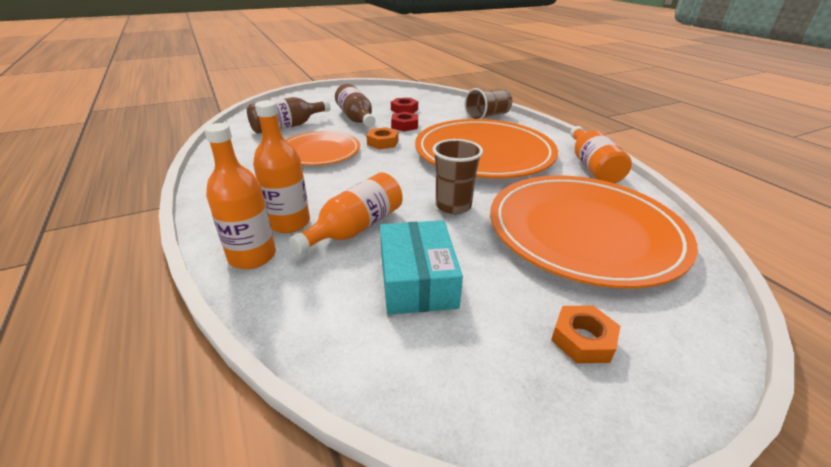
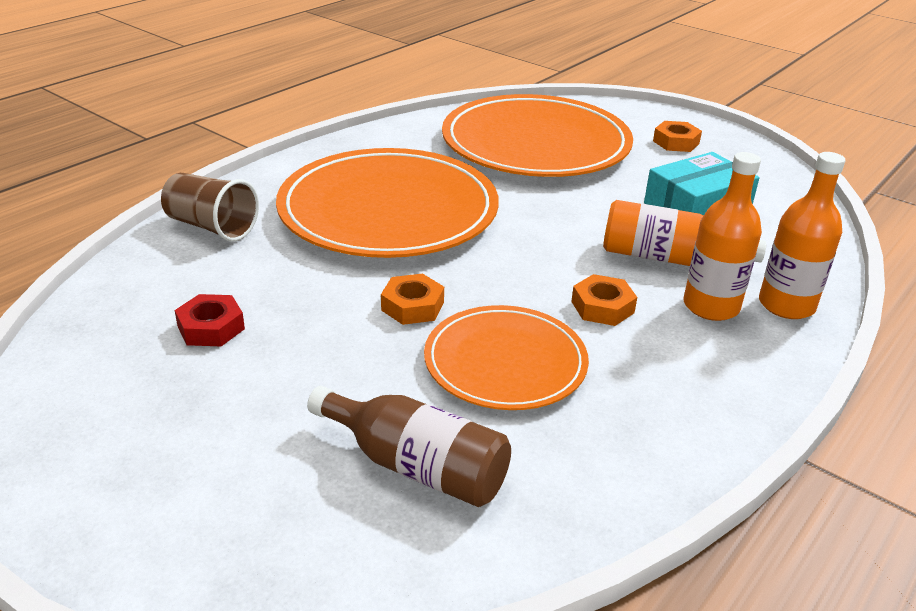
camera: 115 degrees left, 0 degrees up
brown bottle [335,84,376,127] -> none
red nut [391,112,418,131] -> none
brown cup [433,139,483,214] -> none
orange bottle [570,126,632,184] -> none
none -> orange nut [571,274,637,326]

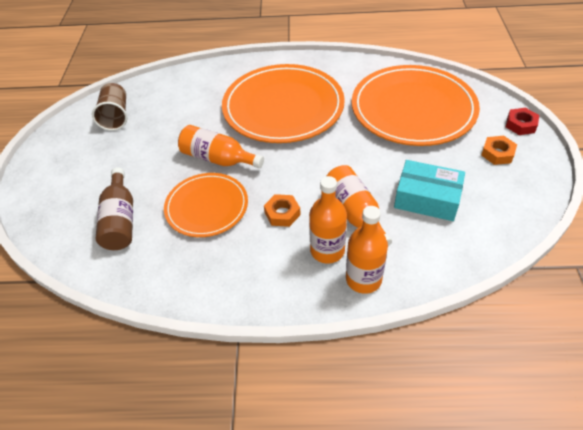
camera: 55 degrees right, 15 degrees up
brown cup [161,173,259,242] -> brown cup moved to [92,83,127,131]
red nut [175,294,245,346] -> red nut moved to [506,108,539,135]
orange nut [381,274,444,325] -> orange bottle [178,125,264,168]

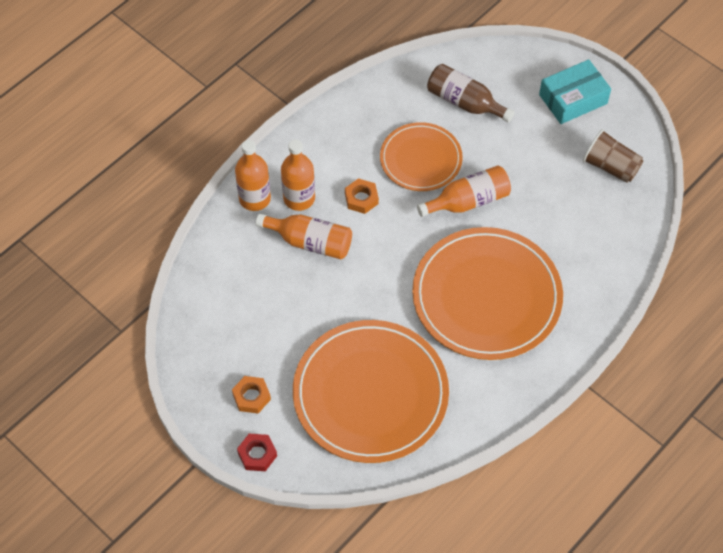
camera: 130 degrees right, 10 degrees up
turquoise box [394,160,465,221] -> turquoise box moved to [539,59,611,124]

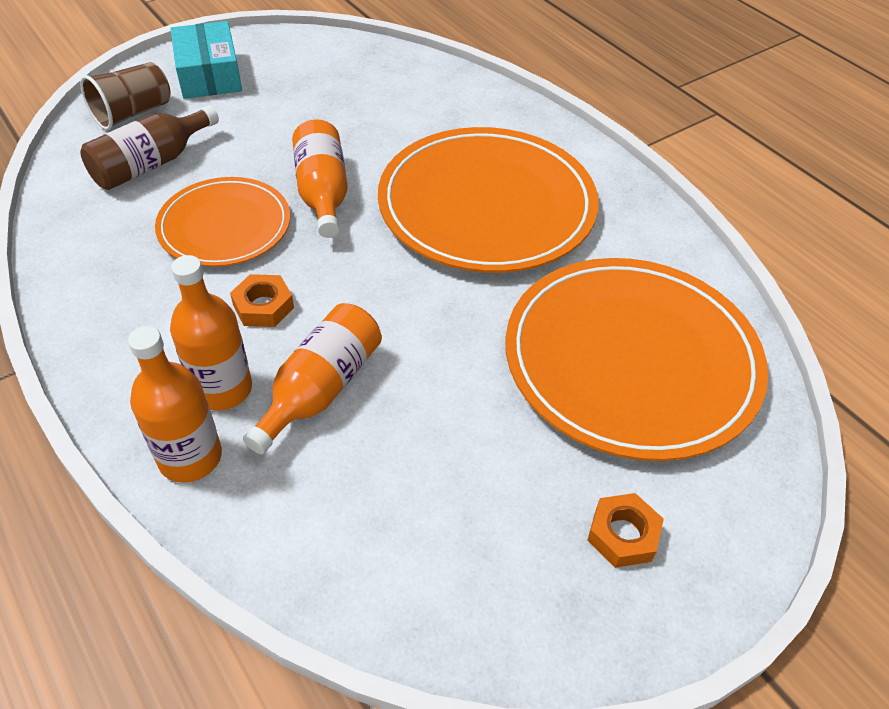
camera: 80 degrees left, 10 degrees down
red nut [237,434,277,471] -> none
brown cup [583,129,643,183] -> brown cup moved to [80,62,171,130]

